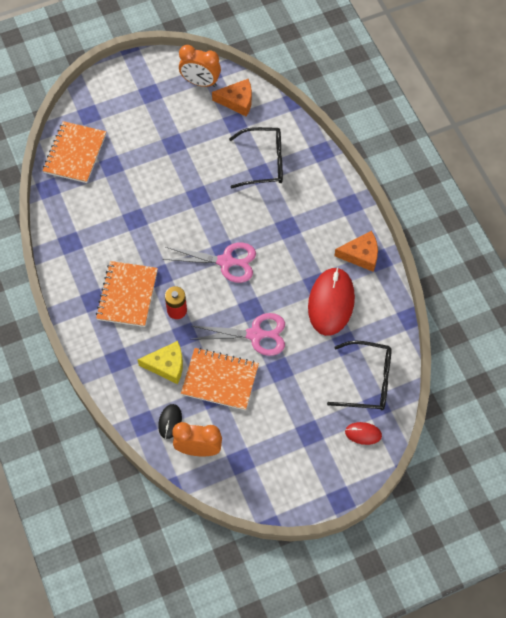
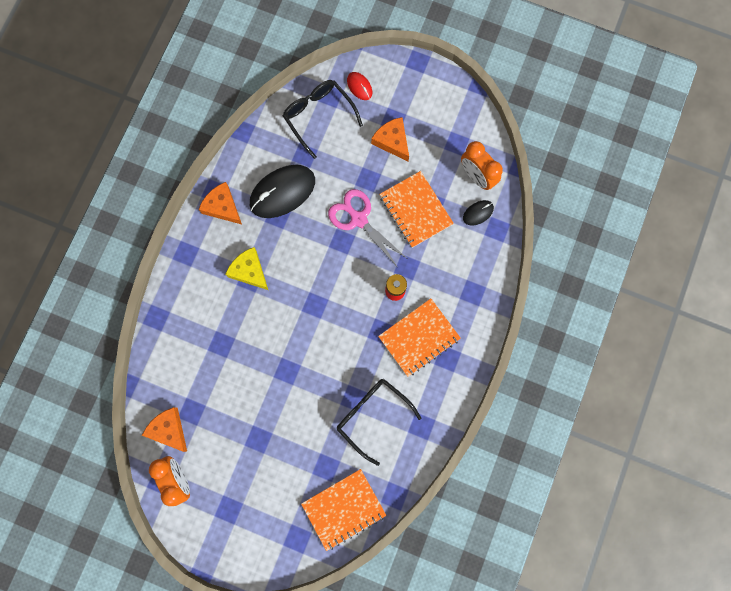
camera: 135 degrees left, 15 degrees up
yellow cheese [137,341,183,384] -> yellow cheese moved to [225,247,268,290]
pink scissors [163,242,256,283] -> none
black glasses [229,127,283,189] -> black glasses moved to [337,379,421,466]
red mouse [308,267,355,336] -> black mouse [250,165,315,218]
none -> orange cheese [371,117,409,161]

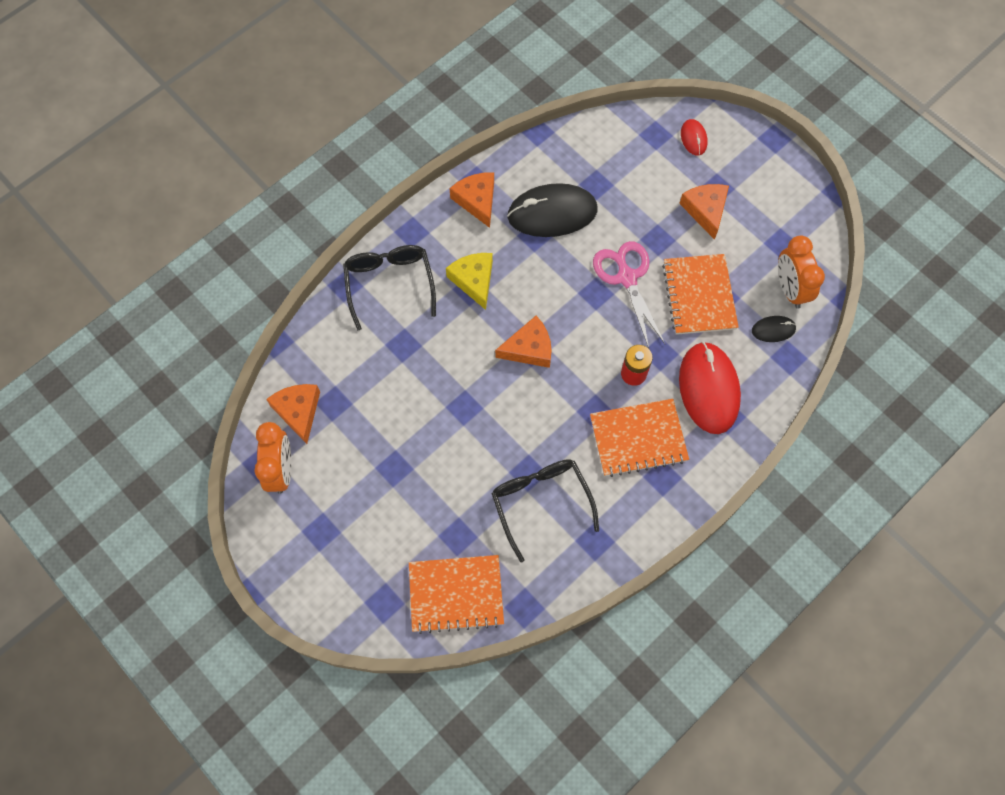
camera: 25 degrees right, 10 degrees down
black glasses [283,80,363,159] -> black glasses moved to [343,245,436,330]
none -> orange cheese [495,316,552,368]
none -> red mouse [679,342,741,434]

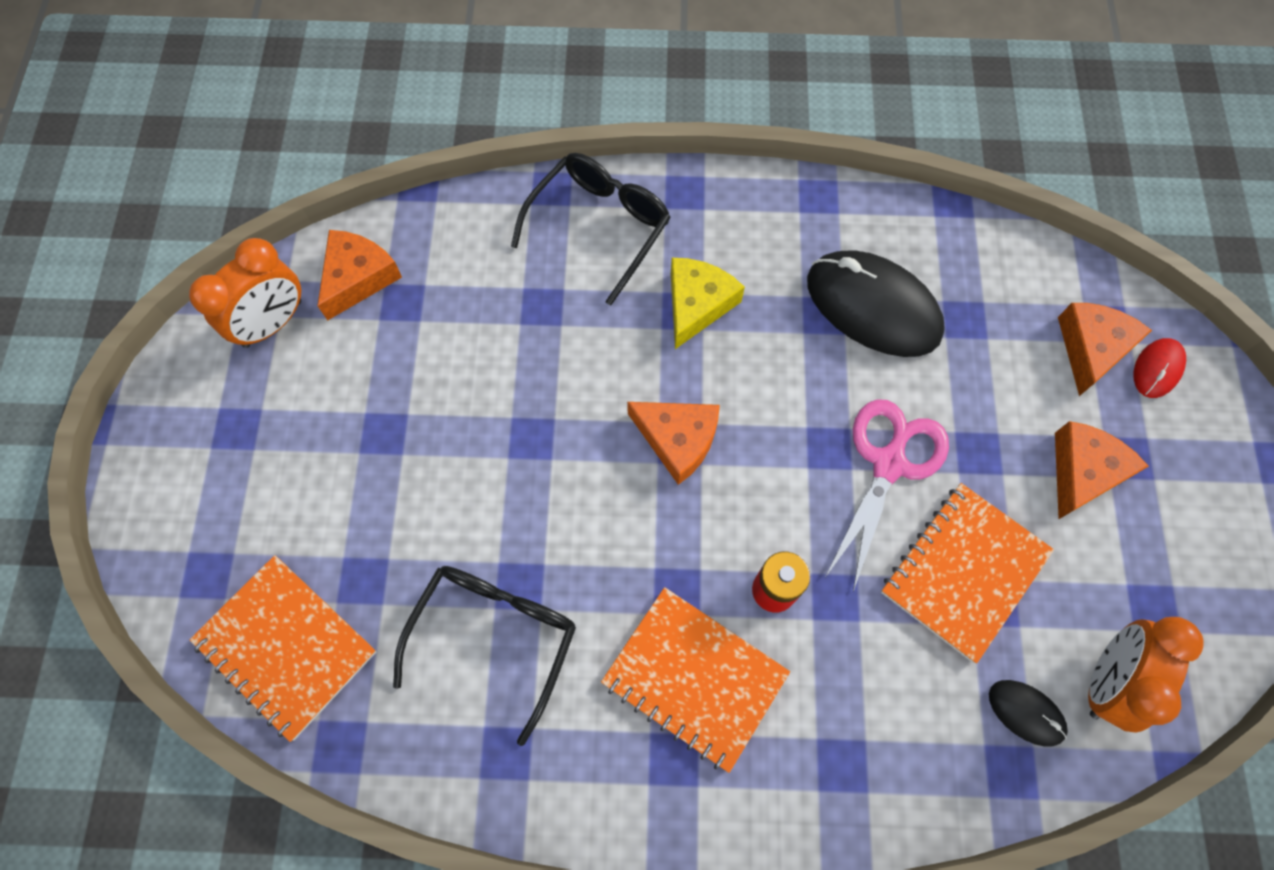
camera: 45 degrees right, 0 degrees up
orange cheese [449,172,494,228] -> orange cheese moved to [1058,303,1152,396]
red mouse [679,342,741,434] -> none

